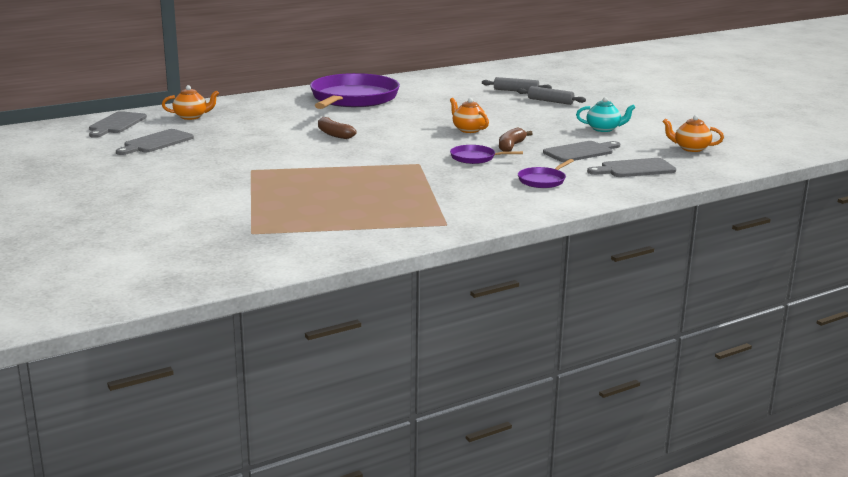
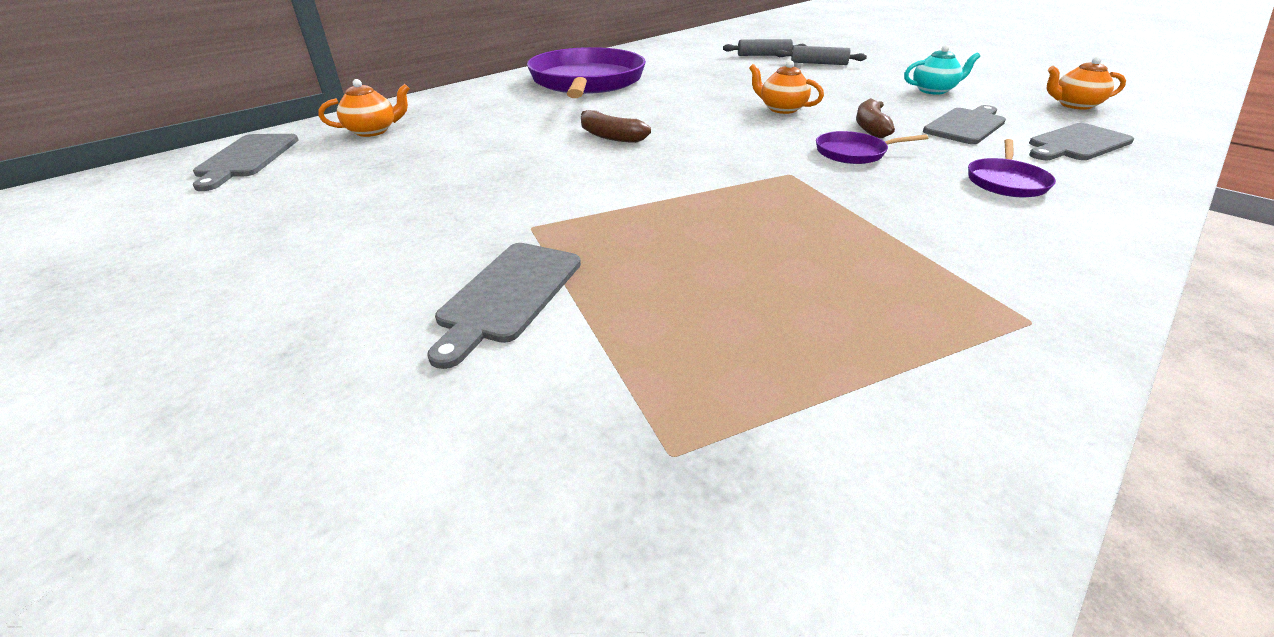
camera: 15 degrees left, 15 degrees up
grey cutting board [116,129,194,155] -> grey cutting board moved to [427,243,581,369]

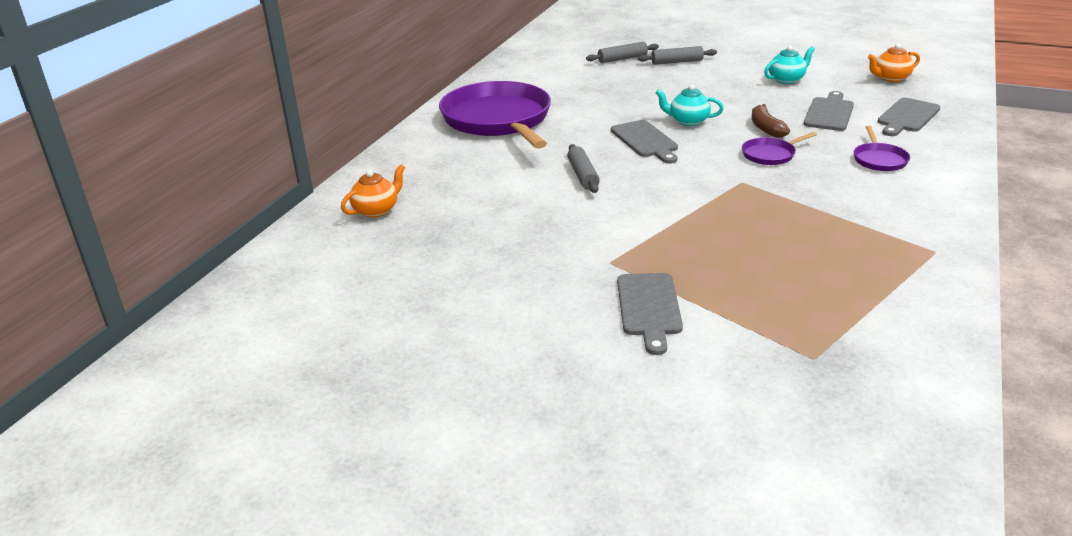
camera: 20 degrees left, 5 degrees down
grey cutting board [193,134,298,191] -> grey cutting board moved to [611,120,678,164]
brown banana [581,110,651,143] -> grey rolling pin [567,144,600,193]
orange teapot [749,60,824,114] -> turquoise teapot [656,84,724,126]

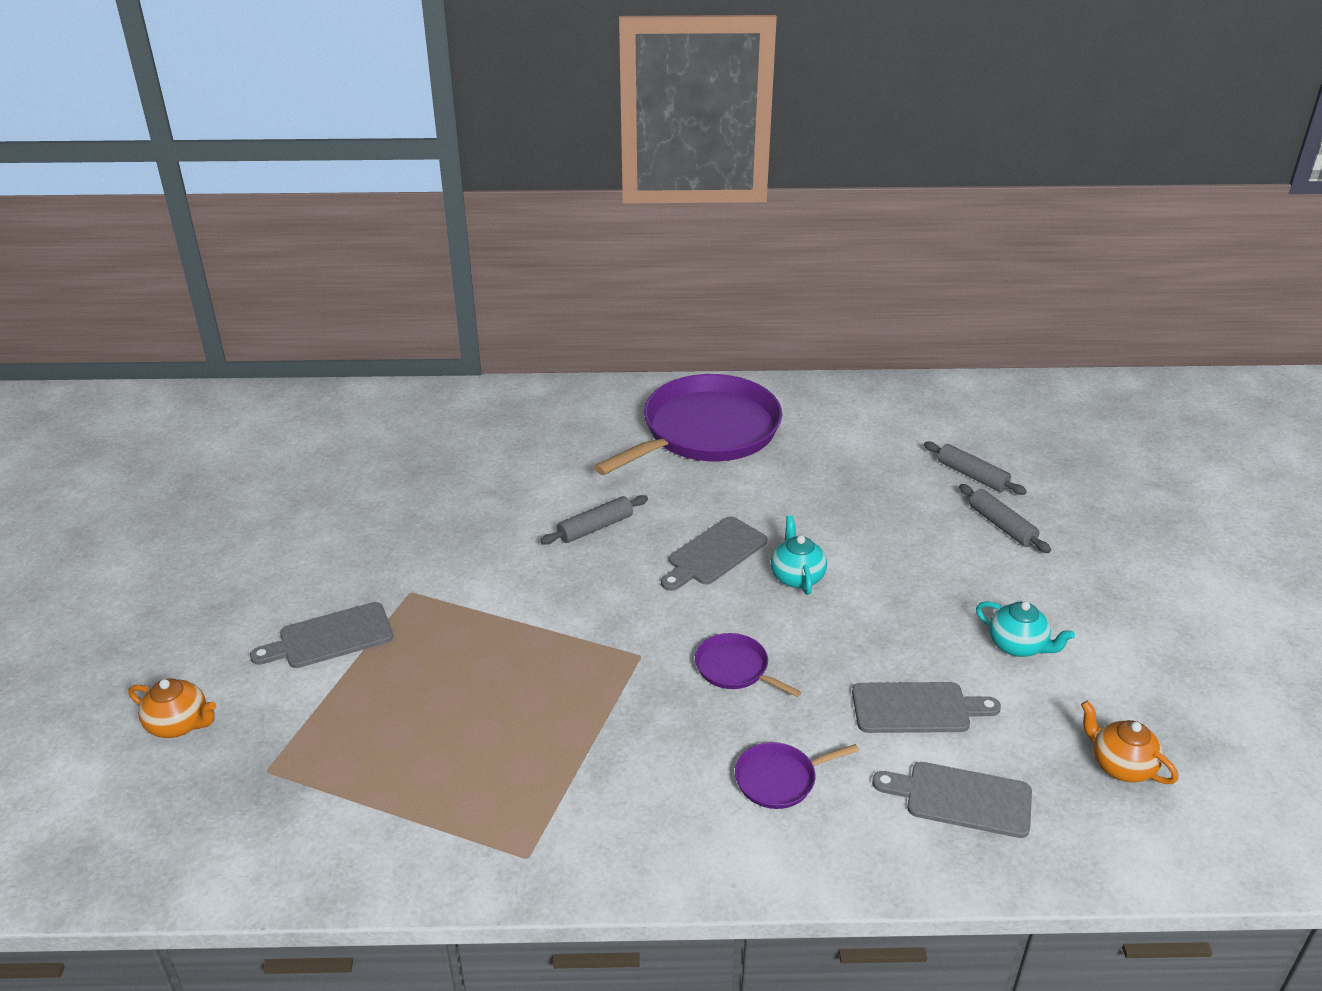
camera: 65 degrees right, 5 degrees up
orange teapot [341,164,405,218] -> orange teapot moved to [129,678,216,738]
brown banana [751,104,790,138] -> none

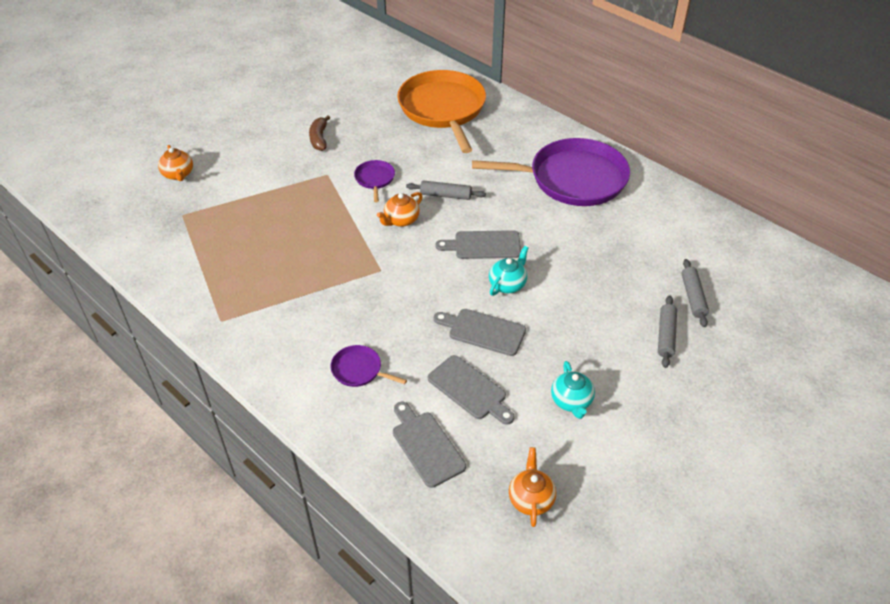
camera: 45 degrees right, 10 degrees up
grey cutting board [250,602,393,668] -> grey cutting board moved to [434,309,526,356]
purple pan [695,633,801,697] -> purple pan moved to [354,160,395,202]
none -> brown banana [309,115,330,151]
none -> orange teapot [377,192,423,227]
none -> orange pan [397,70,486,153]

